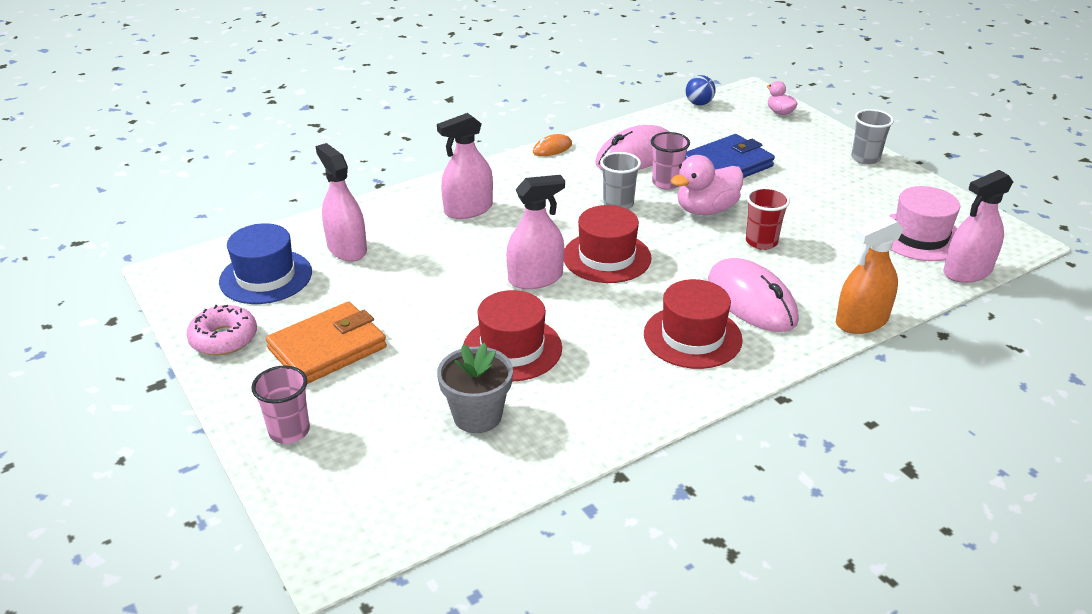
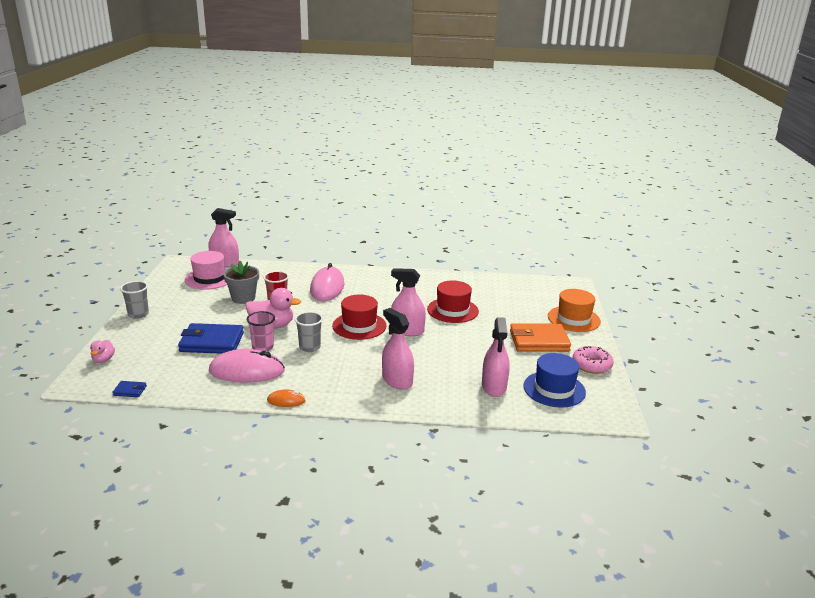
camera: 145 degrees left, 10 degrees down
pink cup [251,365,310,444] -> orange hat [548,289,601,332]
pink spray bottle [437,113,493,219] -> pink spray bottle turned 135 degrees counterclockwise [382,308,414,390]
grey flower pot [437,343,513,433] -> grey flower pot moved to [223,261,259,304]
red hat [644,279,743,369] -> none
blue ball [686,75,716,105] -> blue wallet [112,381,147,397]
orange spray bottle [836,216,904,334] -> none

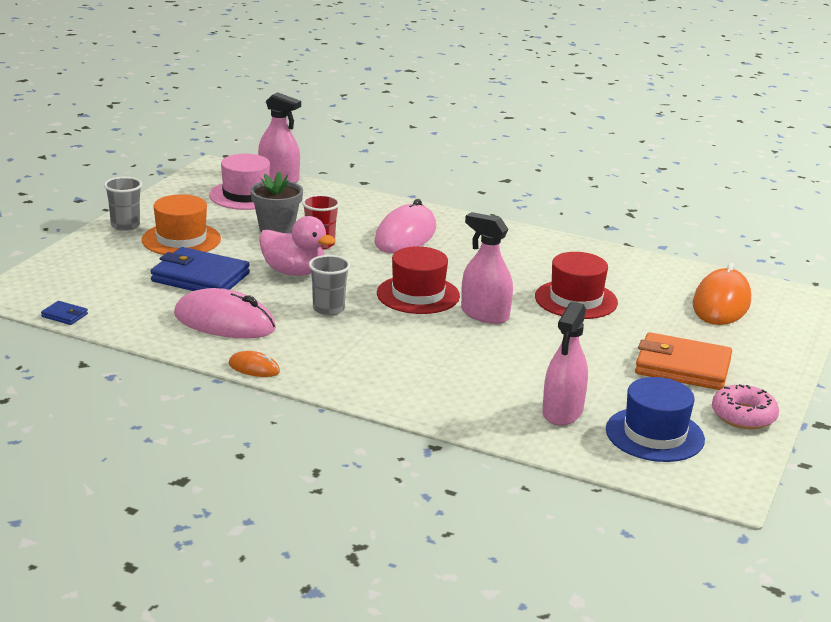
camera: 20 degrees right, 0 degrees up
pink duck [90,340,115,363] -> none
pink cup [247,311,275,351] -> none
pink spray bottle [382,308,414,390] -> none
orange hat [548,289,601,332] -> orange hat moved to [142,194,221,255]
none -> orange mouse [693,263,751,325]

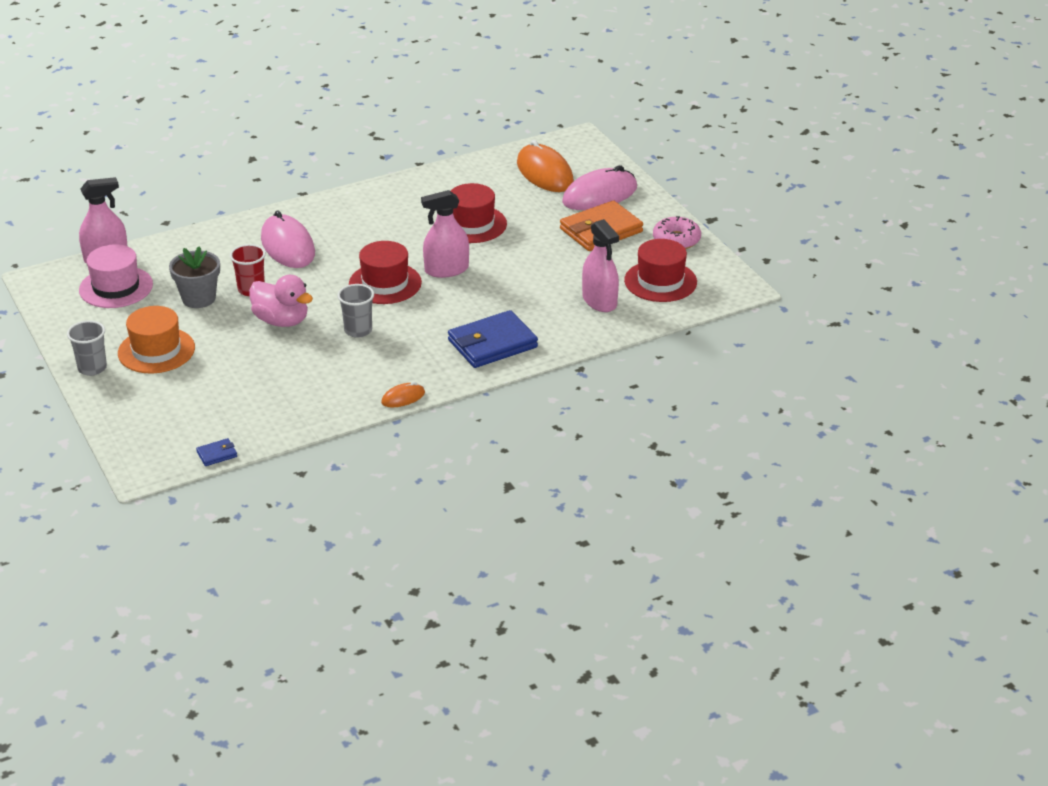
camera: 50 degrees left, 10 degrees up
blue wallet [150,247,250,291] -> blue wallet moved to [448,310,538,368]
pink mouse [174,288,276,338] -> pink mouse moved to [562,165,637,210]
pink duck [259,216,336,276] -> pink duck turned 60 degrees clockwise [249,275,313,327]
blue hat [606,377,705,462] -> red hat [624,239,697,302]

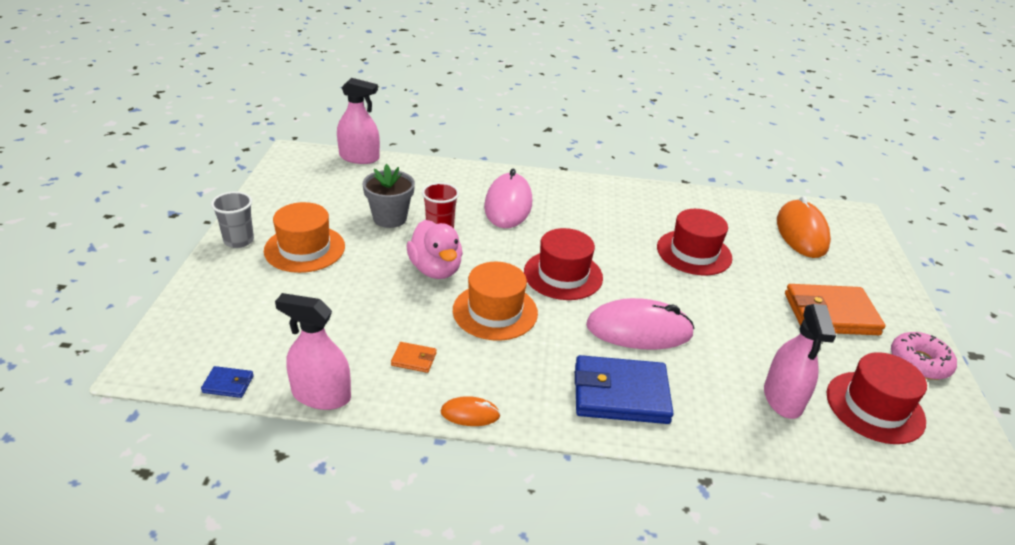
camera: 30 degrees right, 0 degrees up
pink hat [79,244,153,308] -> none
grey cup [338,284,374,338] -> orange hat [453,262,538,341]
pink spray bottle [421,190,469,278] -> pink spray bottle moved to [275,293,351,410]
pink mouse [562,165,637,210] -> pink mouse moved to [586,298,695,350]
none -> orange wallet [391,342,437,373]

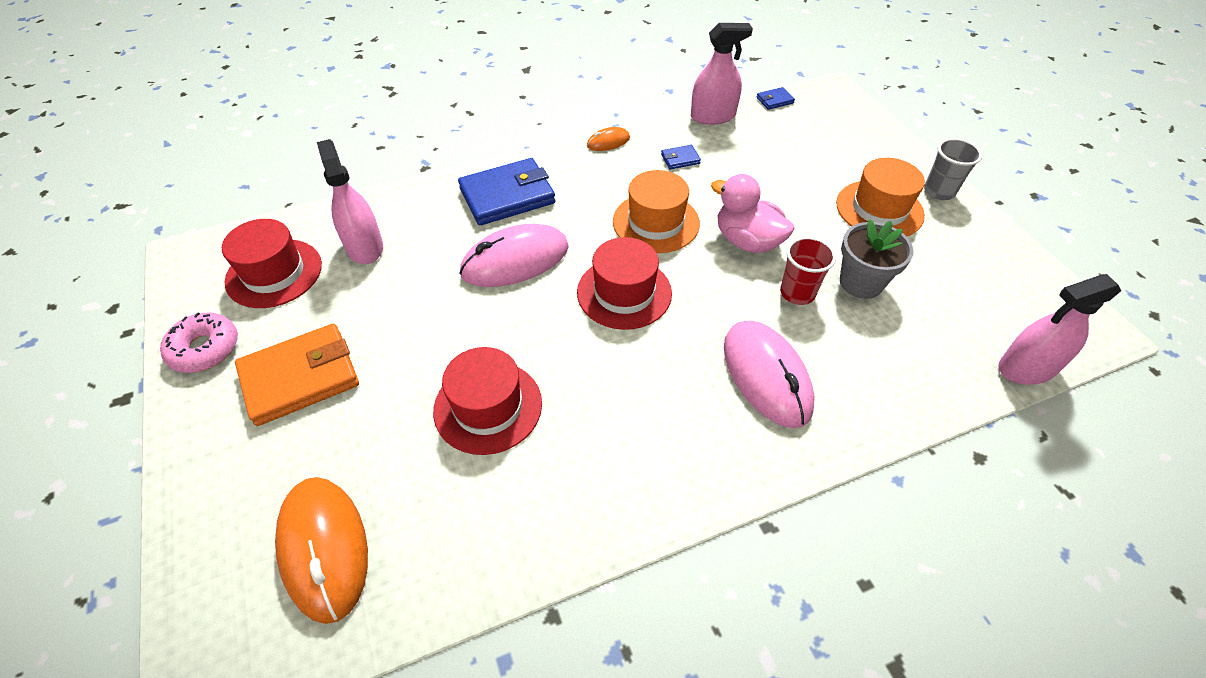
camera: 155 degrees right, 15 degrees up
orange wallet [391,342,437,373] -> blue wallet [661,145,701,169]

